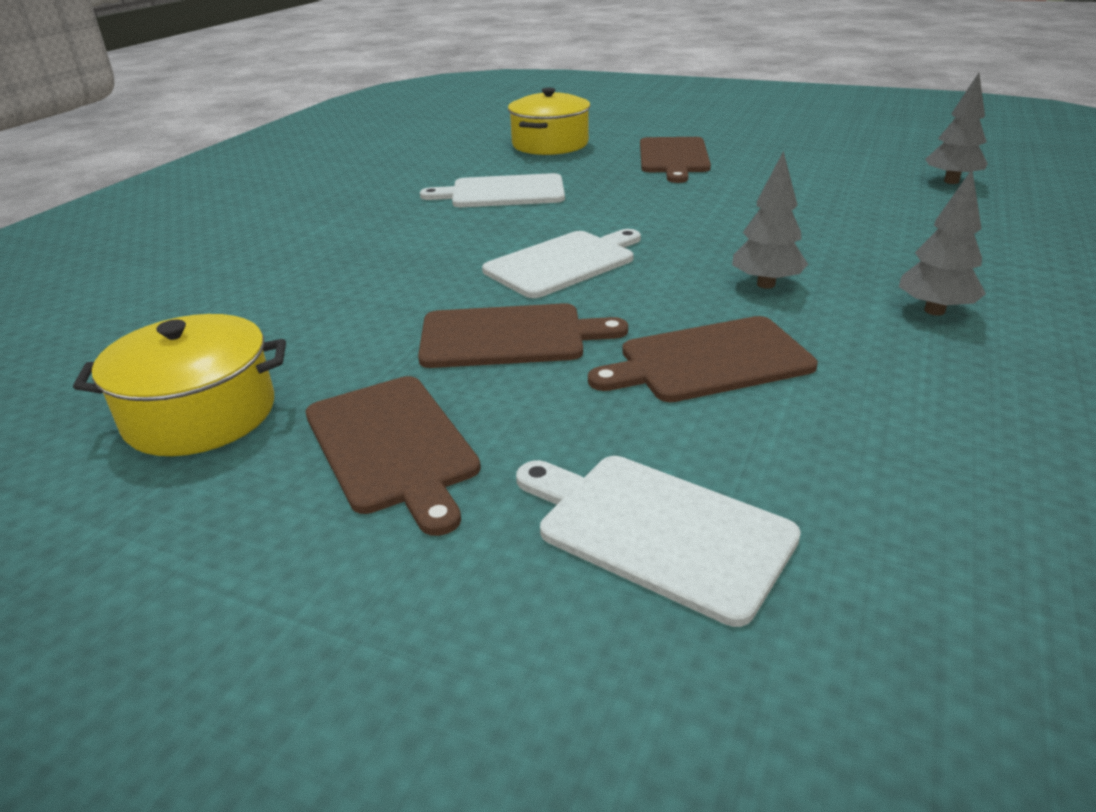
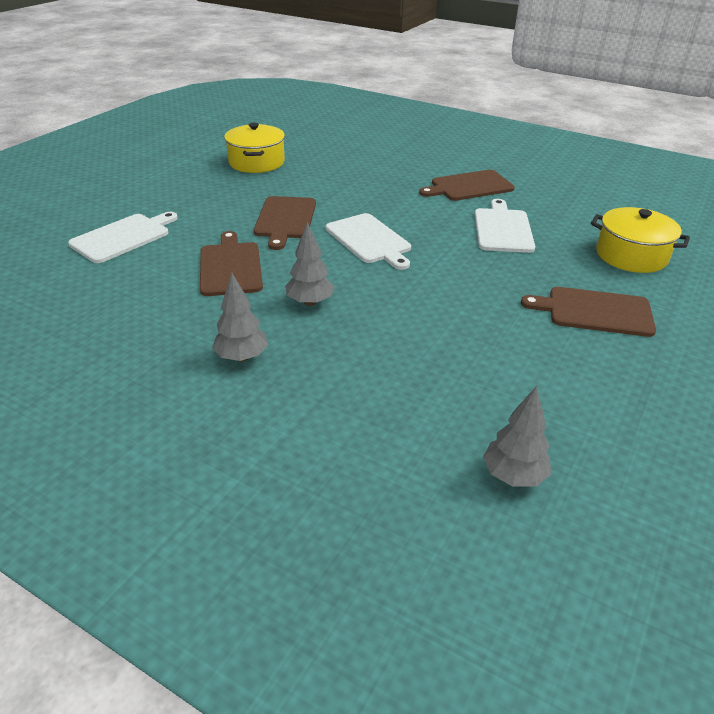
camera: 95 degrees right, 5 degrees up
brown cutting board [306,376,481,536] -> brown cutting board moved to [419,170,515,201]

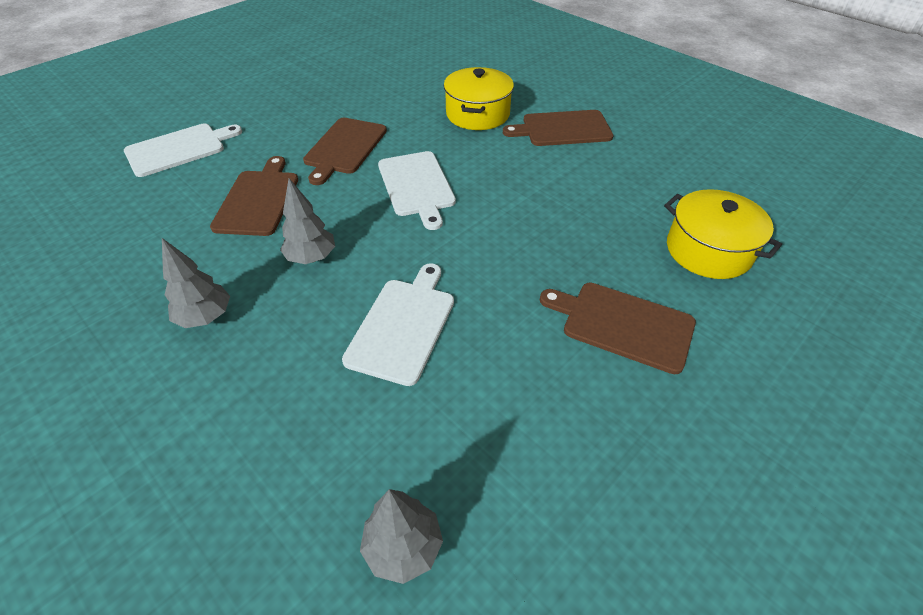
camera: 15 degrees right, 10 degrees up
yellow pot [224,123,285,173] -> yellow pot moved to [444,67,514,130]
white cutting board [475,199,535,253] -> white cutting board moved to [342,263,454,386]

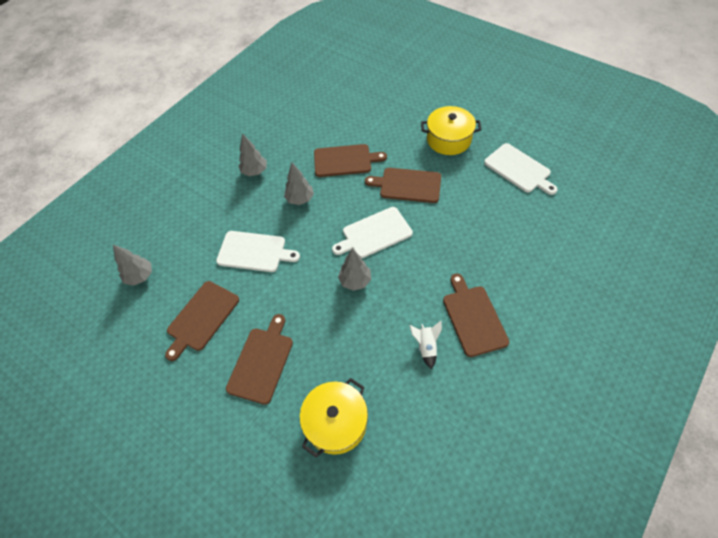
camera: 85 degrees right, 10 degrees up
white cutting board [124,124,242,177] -> white cutting board moved to [484,143,558,195]
yellow pot [444,67,514,130] -> yellow pot moved to [421,106,481,155]
none -> brown cutting board [165,281,239,361]
none -> grey tree [338,249,371,291]
none -> white rocket [409,321,442,369]

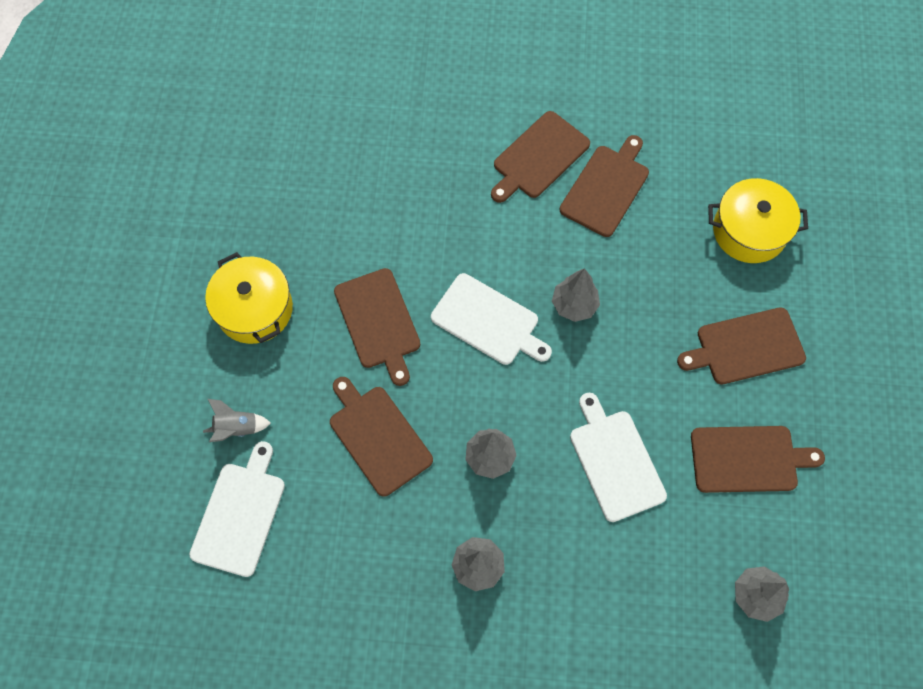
camera: 125 degrees left, 10 degrees up
white rocket [409,321,442,369] -> brown cutting board [560,135,649,237]
white cutting board [484,143,558,195] -> white cutting board moved to [189,441,285,577]
none -> grey rocket [203,399,271,442]

